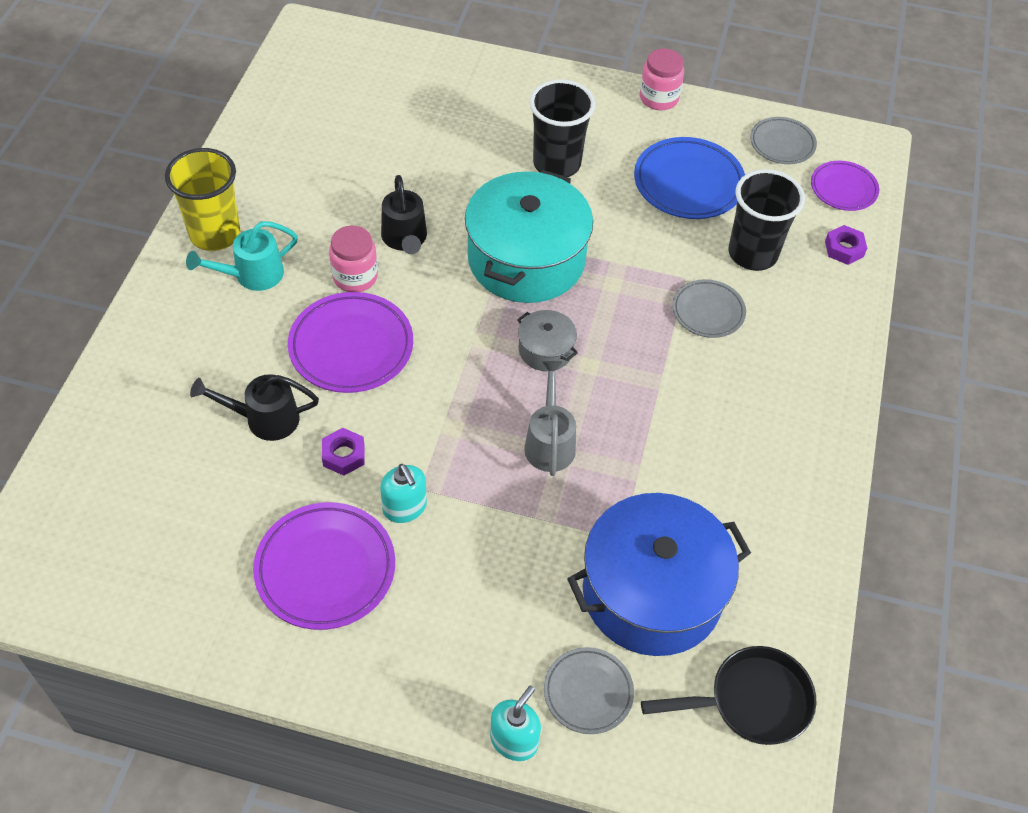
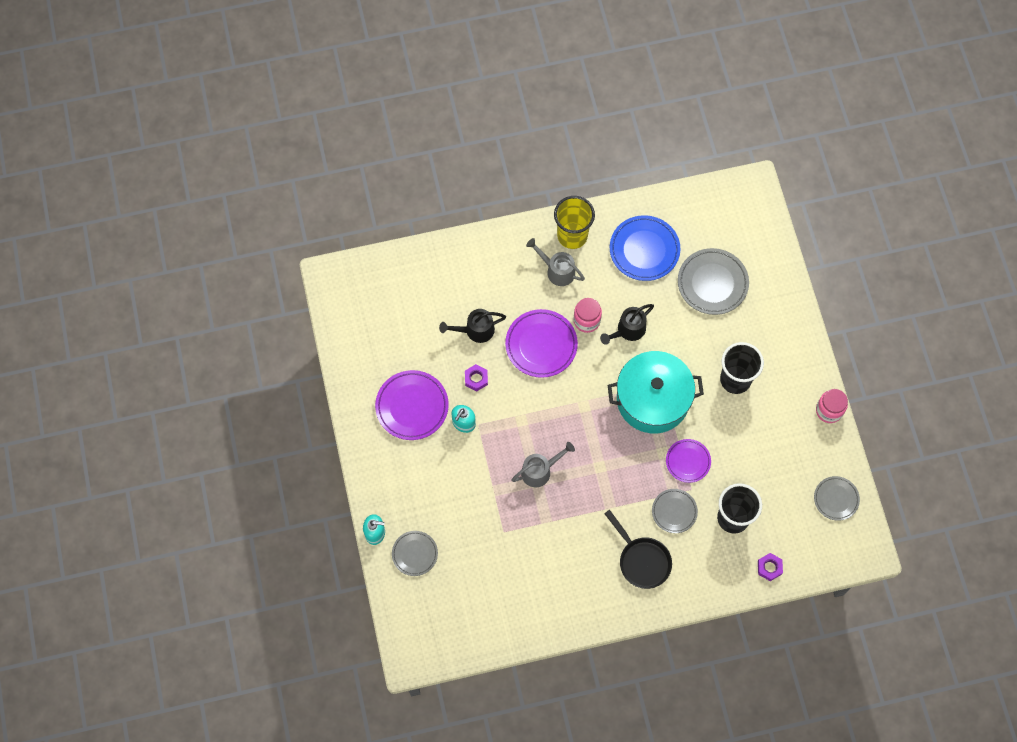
camera: 65 degrees right, 15 degrees up
turquoise watering can [186,221,298,291] -> grey watering can [526,238,585,286]
black watering can [190,374,319,441] -> black watering can turned 75 degrees counterclockwise [439,309,506,343]
grey pot [517,310,578,371] -> none
blue pot [567,493,751,656] -> none
blue plate [634,137,745,219] -> blue plate moved to [610,215,680,281]
black pan [641,646,816,745] -> black pan moved to [604,510,672,589]
purple plate [811,161,879,211] -> purple plate moved to [666,439,711,483]
none -> grey plate [678,248,749,315]

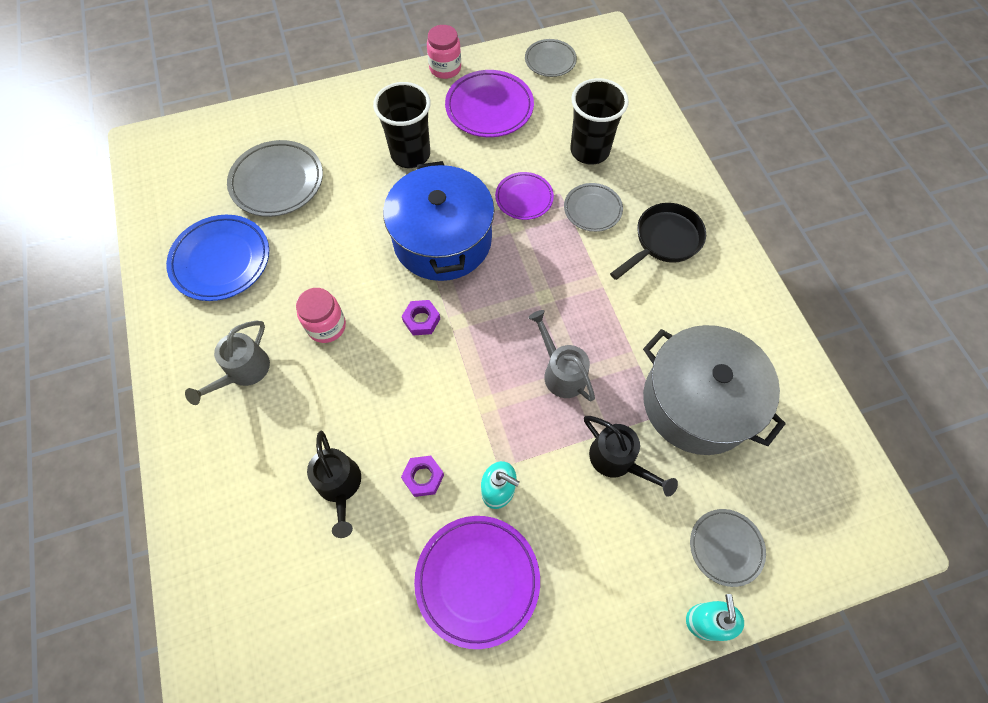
camera: 95 degrees left, 5 degrees down
purple plate [505,309,578,378] -> purple plate moved to [445,70,534,137]
yellow cup [554,196,595,249] -> none
black watering can [600,304,654,345] -> black watering can moved to [584,416,678,497]
turquoise pot [608,351,704,433] -> blue pot [383,161,494,281]
purple nut [758,553,783,581] -> purple nut moved to [402,300,440,336]
none -> grey pot [643,325,786,455]

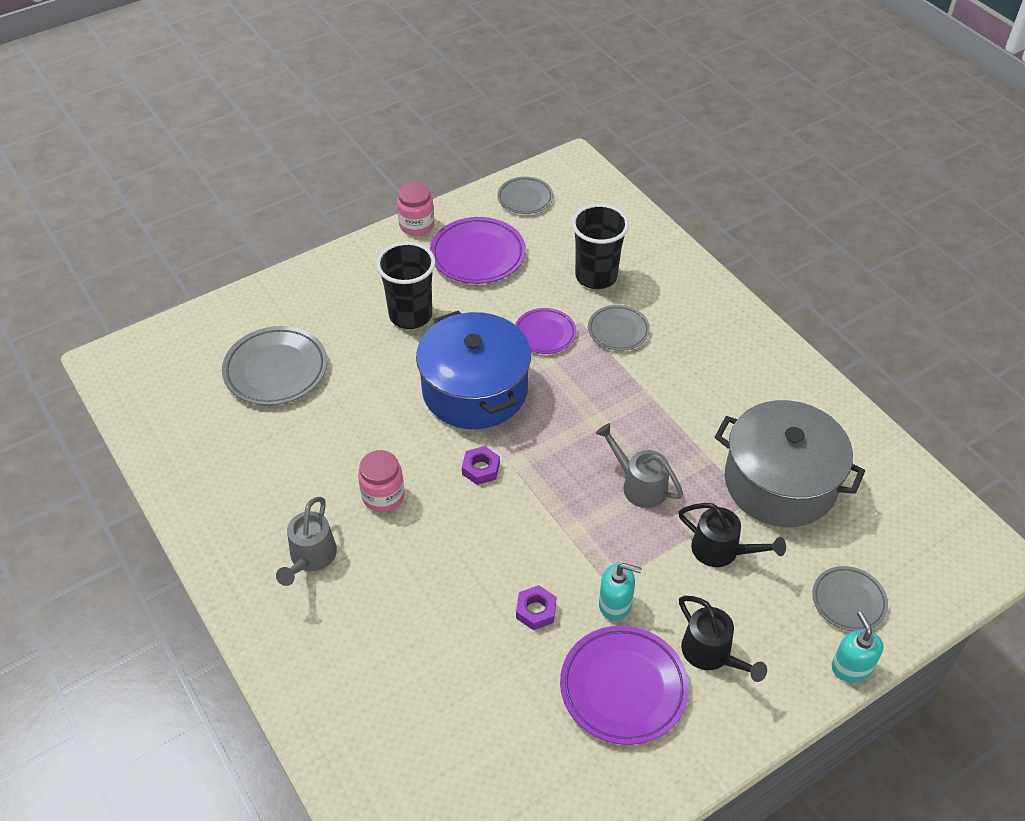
camera: 15 degrees left, 15 degrees down
blue plate [166,215,269,301] -> none
black watering can [307,431,361,538] -> black watering can moved to [679,596,767,682]
black pan [610,203,706,280] -> none

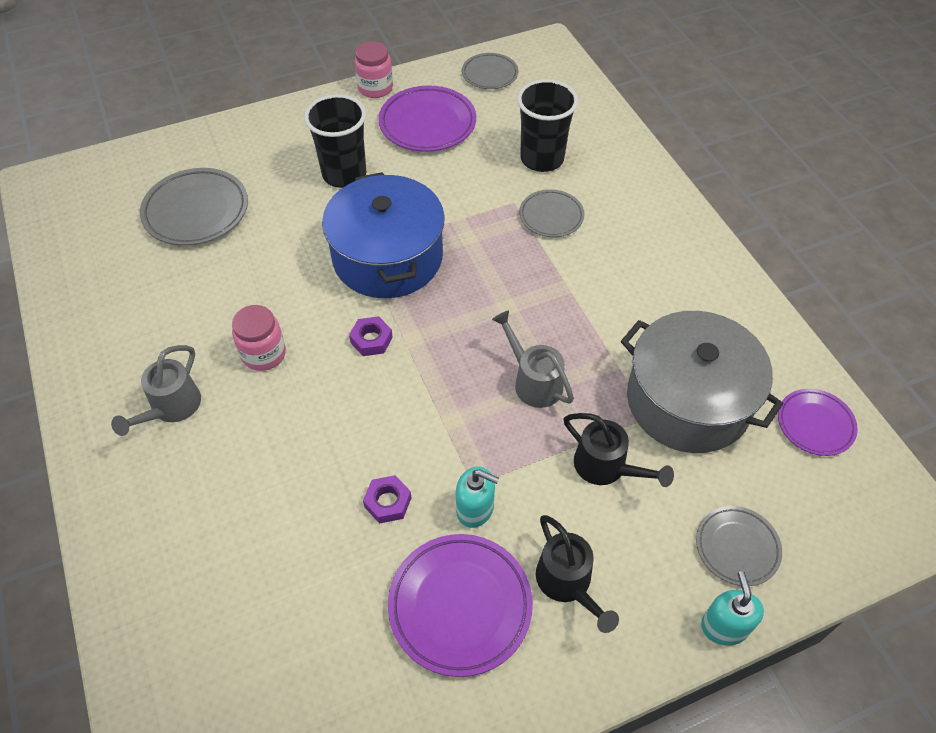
camera: 10 degrees right, 5 degrees up
purple plate [515,308,576,354] -> purple plate moved to [778,389,858,456]

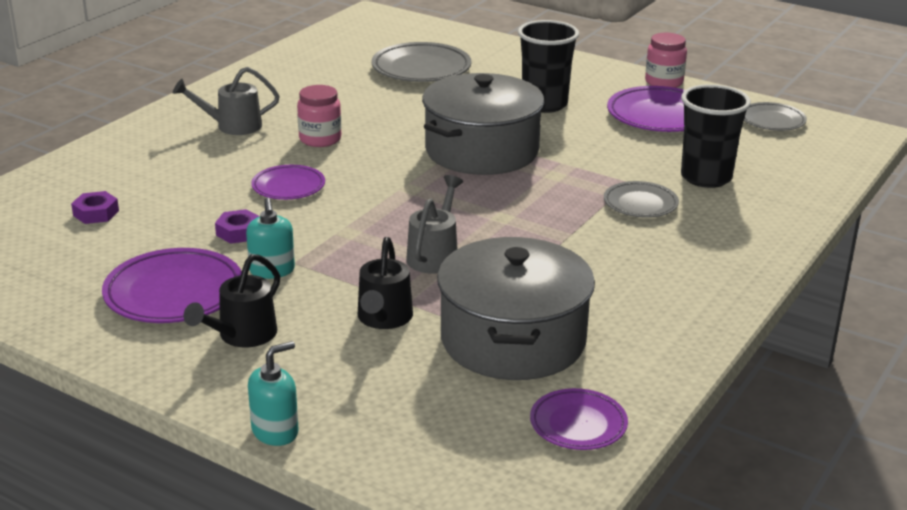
camera: 55 degrees right, 25 degrees down
blue pot [322,172,445,298] -> grey pot [422,73,545,175]
purple nut [349,316,393,356] -> purple nut moved to [71,191,119,224]
grey plate [696,506,782,586] -> none
none -> purple plate [251,165,325,200]

